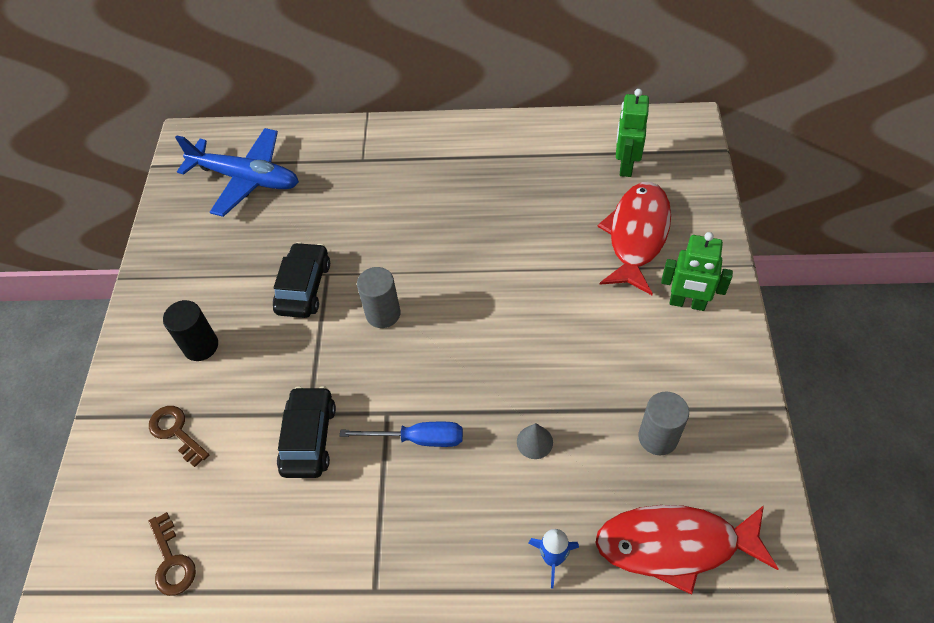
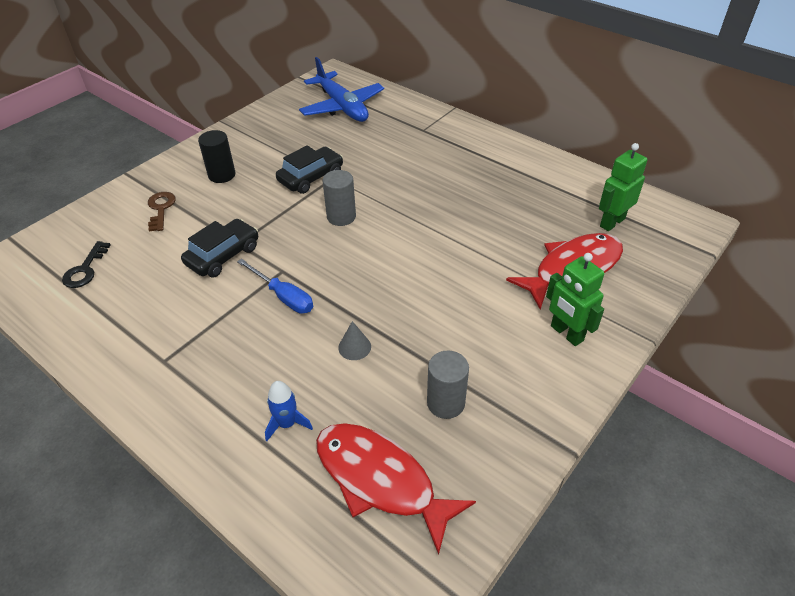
camera: 35 degrees right, 10 degrees down
brown key [149,512,196,596] -> black key [62,241,111,288]

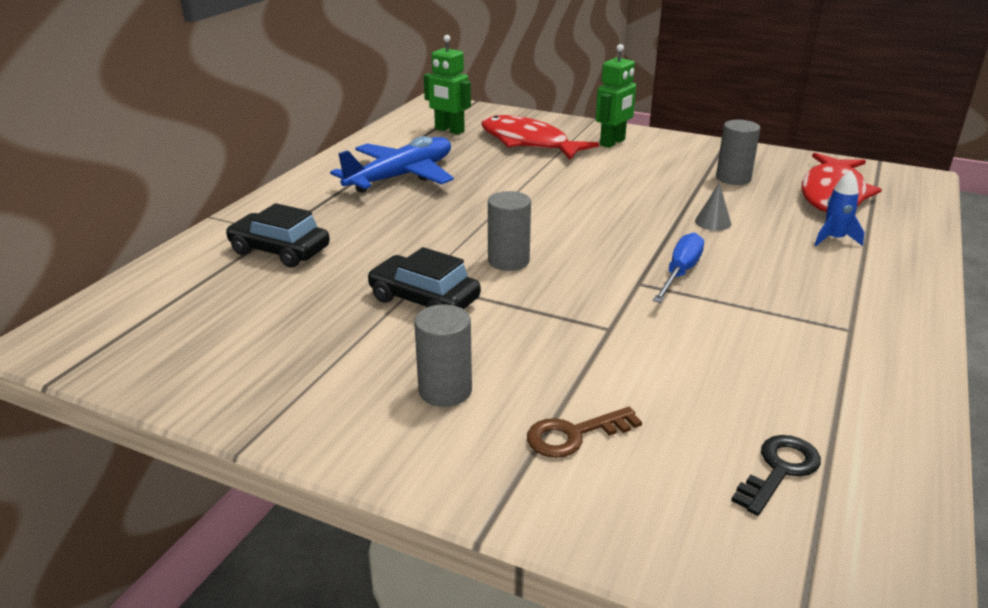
camera: 105 degrees left, 15 degrees down
black key [62,241,111,288] -> black key turned 45 degrees counterclockwise [731,435,821,516]
black car [181,219,258,277] -> black car moved to [226,203,330,267]
black cylinder [198,130,236,183] -> grey cylinder [414,305,472,407]
blue plane [299,57,384,122] -> blue plane moved to [330,136,454,193]

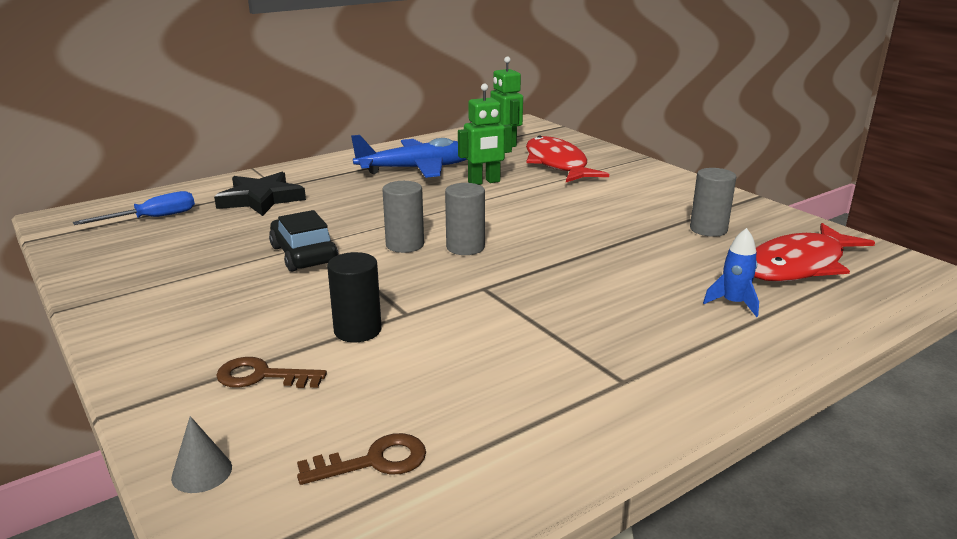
camera: 30 degrees right, 5 degrees down
black car [226,203,330,267] -> black star [214,172,306,216]
grey cylinder [414,305,472,407] -> grey cylinder moved to [445,183,485,255]
green robot [596,44,636,148] -> green robot moved to [458,84,512,185]
blue screwdriver [653,232,704,303] -> blue screwdriver moved to [73,191,195,225]
grey cone [695,183,732,231] -> grey cone moved to [171,416,232,493]
black key [731,435,821,516] -> brown key [297,433,426,485]
none -> black cylinder [327,252,382,342]

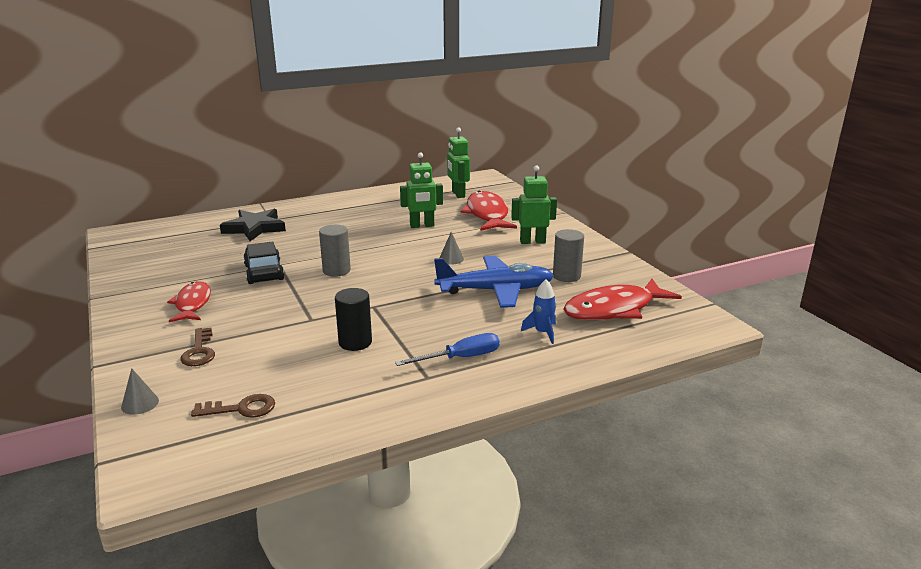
camera: 10 degrees right, 0 degrees up
blue screwdriver [73,191,195,225] -> blue screwdriver moved to [395,333,500,366]
brown key [216,357,327,388] -> brown key turned 120 degrees counterclockwise [180,327,215,366]
black cylinder [327,252,382,342] -> black cylinder moved to [335,288,372,351]
blue plane [351,135,467,178] -> blue plane moved to [434,256,554,308]
grey cylinder [445,183,485,255] -> none
none -> red fish [167,281,211,322]
none -> grey cone [440,232,464,264]
none -> green robot [511,166,557,244]

